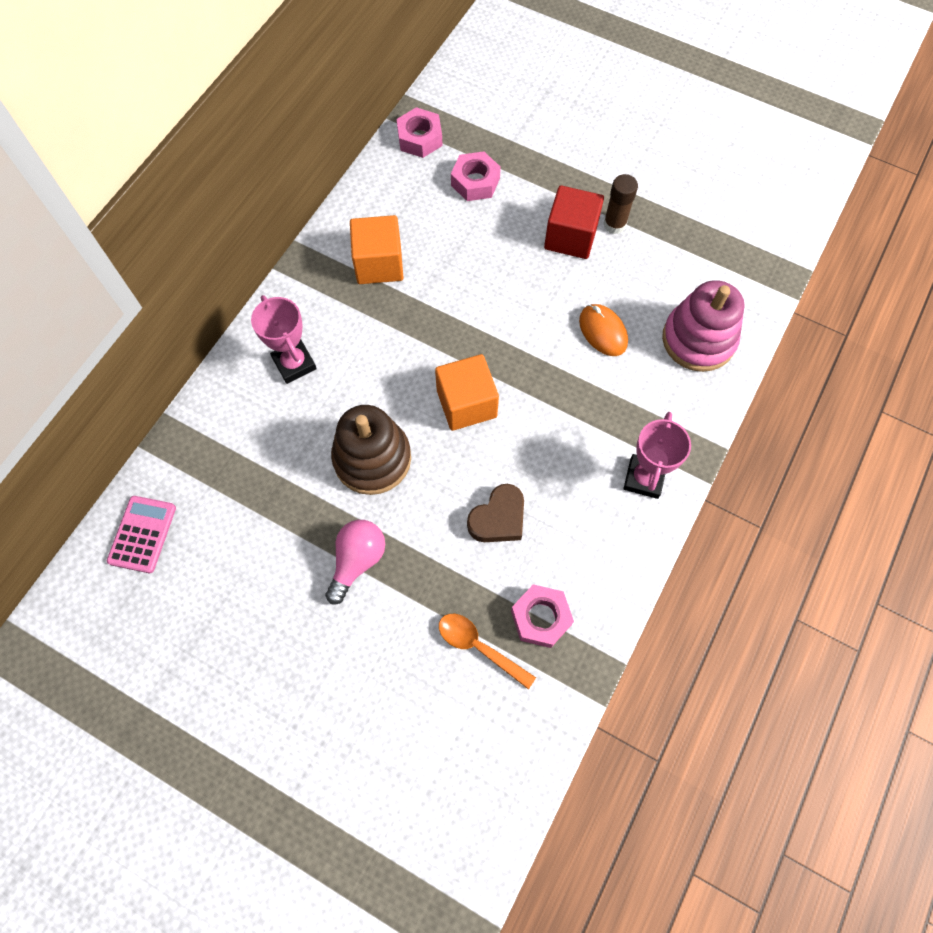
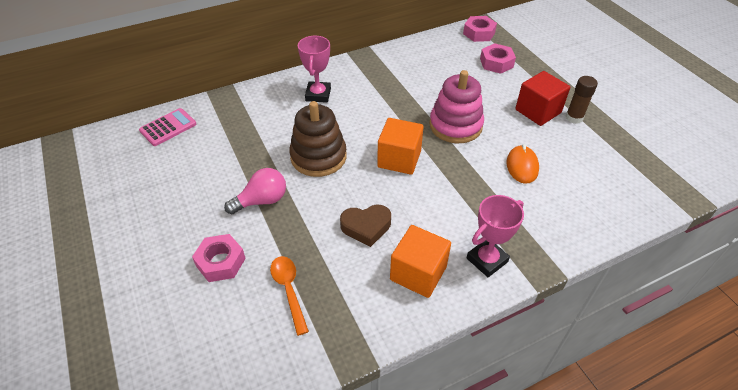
camera: 35 degrees right, 20 degrees down
orange cube [350,215,403,284] -> orange cube moved to [390,225,451,298]
pink nut [511,584,574,648] -> pink nut moved to [192,234,246,282]
pink stacking toy [662,280,745,372] -> pink stacking toy moved to [429,70,484,143]

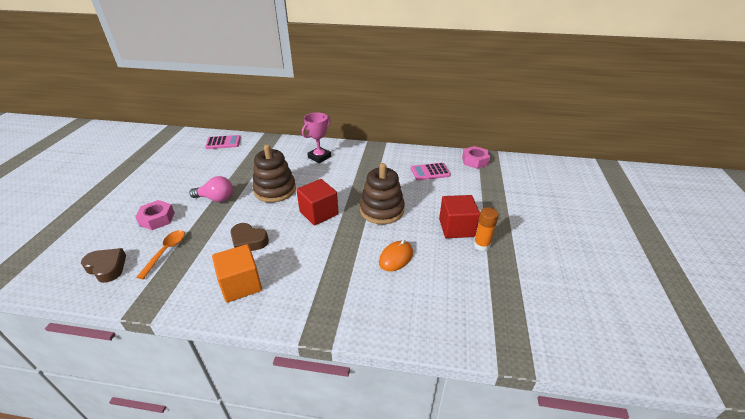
camera: 35 degrees right, 10 degrees down
orange cube [377,118,424,175] -> red cube [296,179,339,226]
pink stacking toy [429,70,484,143] -> brown stacking toy [360,163,405,224]
pink trophy [467,195,524,277] -> none
pink nut [480,43,516,74] -> none
brown glue stick [566,76,598,124] -> orange glue stick [473,207,499,251]
none -> brown heart [81,248,126,283]
none -> pink calculator [411,163,451,181]

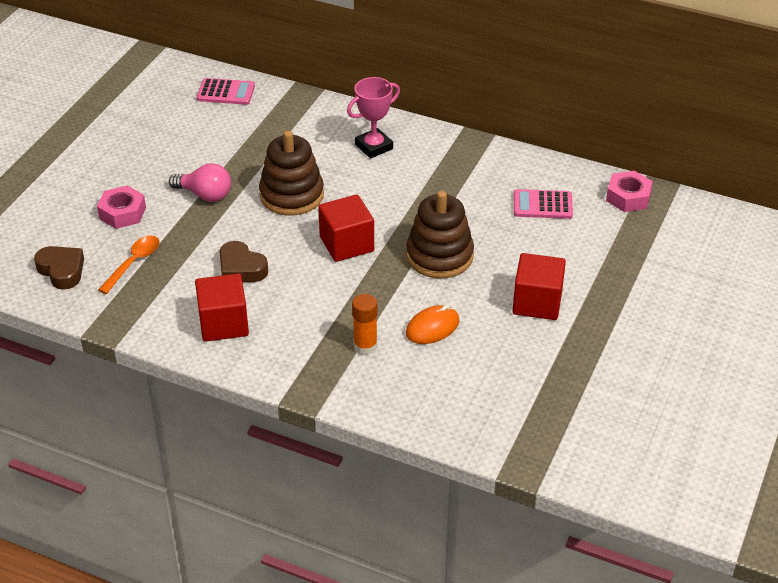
camera: 15 degrees right, 5 degrees up
orange cube [212,244,262,303] -> red cube [195,274,249,342]
orange glue stick [473,207,499,251] -> orange glue stick moved to [352,294,377,355]

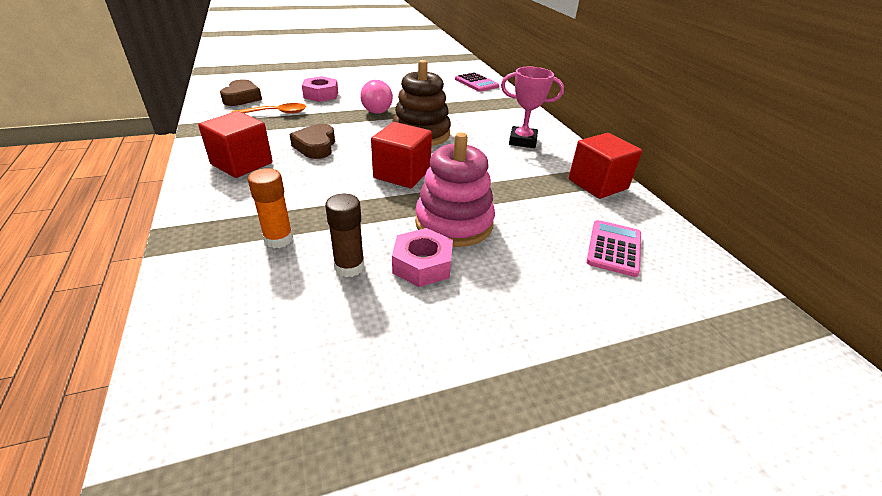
camera: 45 degrees right, 5 degrees down
brown stacking toy [406,191,474,279] -> pink stacking toy [415,132,495,247]
orange mouse [406,305,459,344] -> brown glue stick [325,194,364,277]
red cube [512,253,566,320] -> red cube moved to [568,133,642,199]
pink calculator [514,189,573,219] -> pink calculator turned 60 degrees clockwise [586,220,641,277]
pink nut [606,171,653,212] -> pink nut moved to [392,228,453,287]

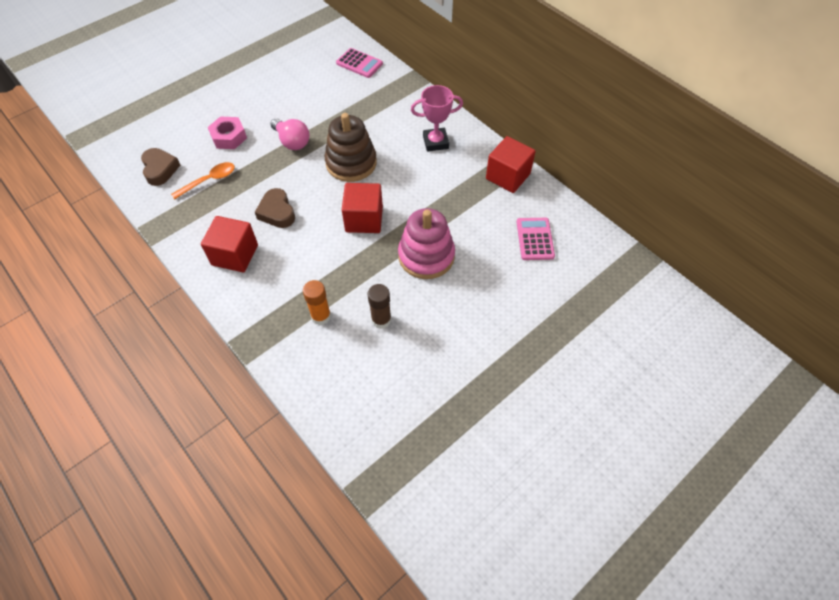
camera: 20 degrees left, 20 degrees up
pink nut [392,228,453,287] -> none

